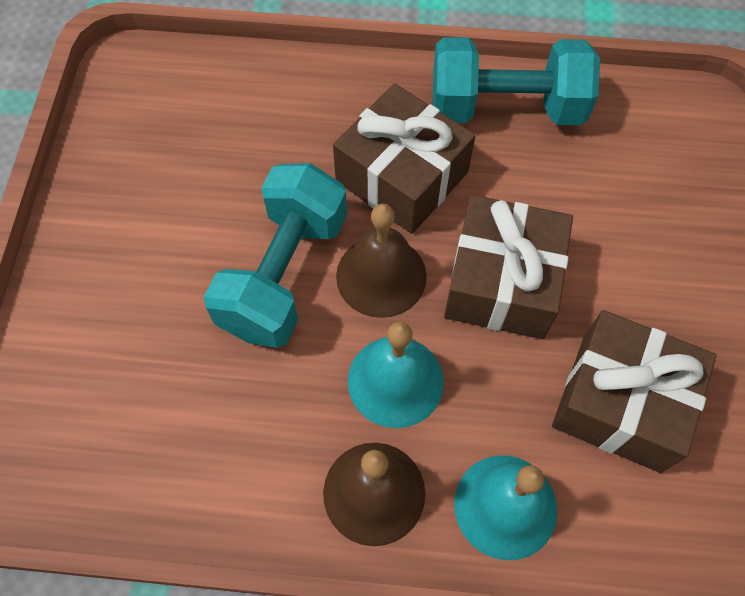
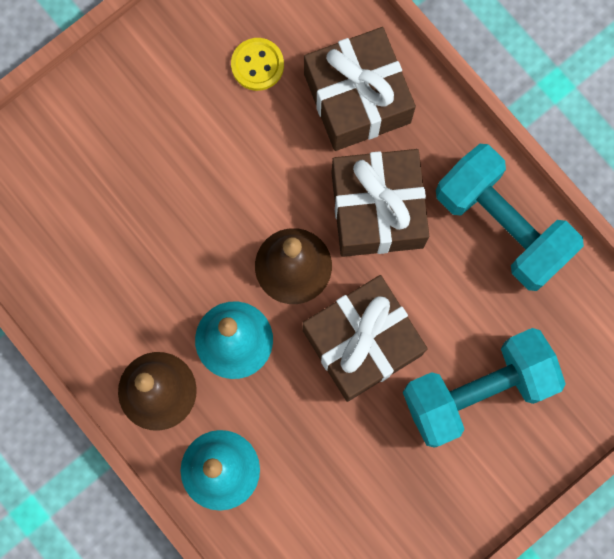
camera: 45 degrees right, 15 degrees up
turquoise dumbbell [204,163,347,348] -> turquoise dumbbell moved to [403,328,566,448]
brown gift [552,310,716,473] -> brown gift moved to [304,27,416,151]
none -> yellow button [231,38,284,91]

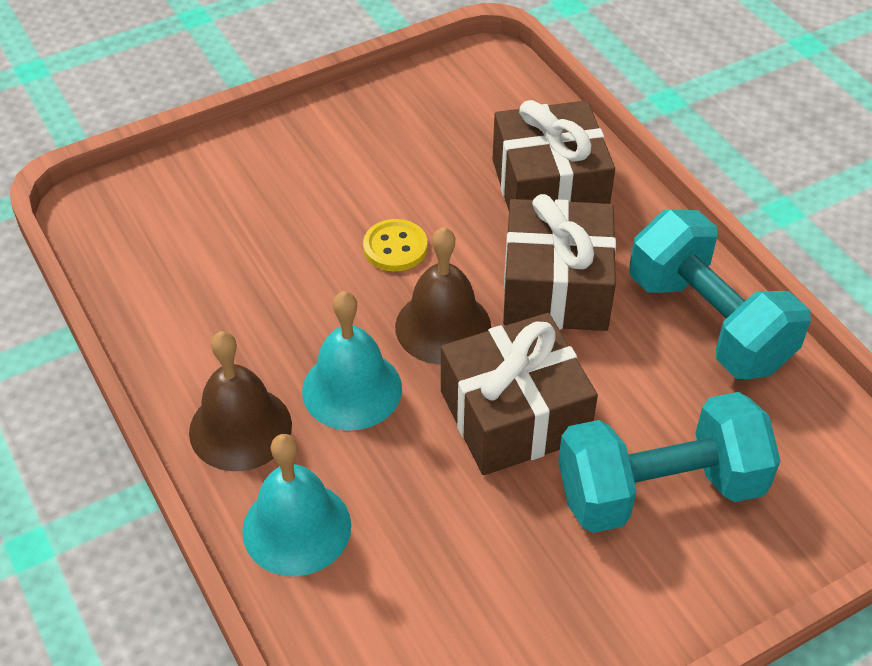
camera: 10 degrees right, 30 degrees down
yellow button [231,38,284,91] -> yellow button moved to [363,219,427,271]

